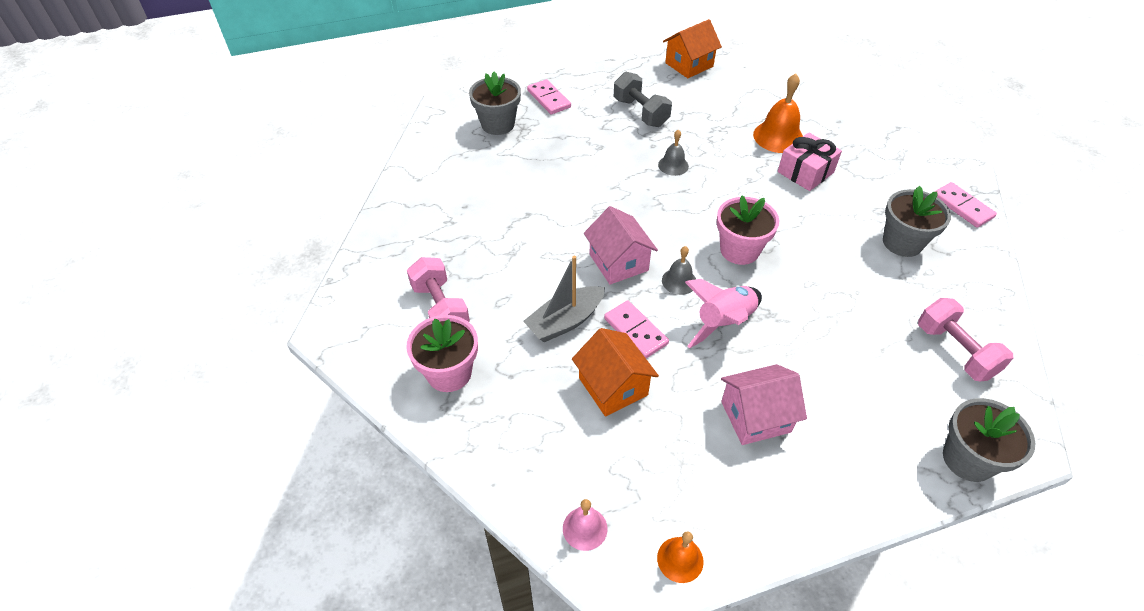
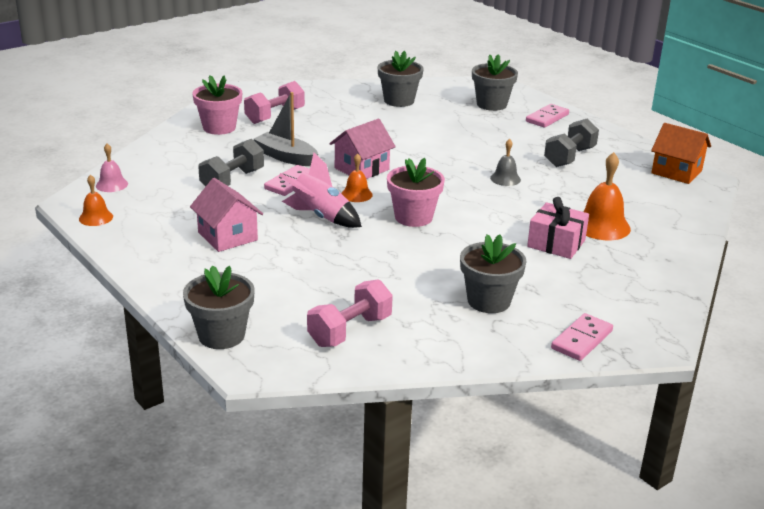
camera: 70 degrees right, 20 degrees down
orange house [572,328,659,416] -> grey dumbbell [198,139,264,187]
grey bell [662,246,696,295] -> orange bell [341,153,373,202]
none -> grey flower pot [377,51,424,107]

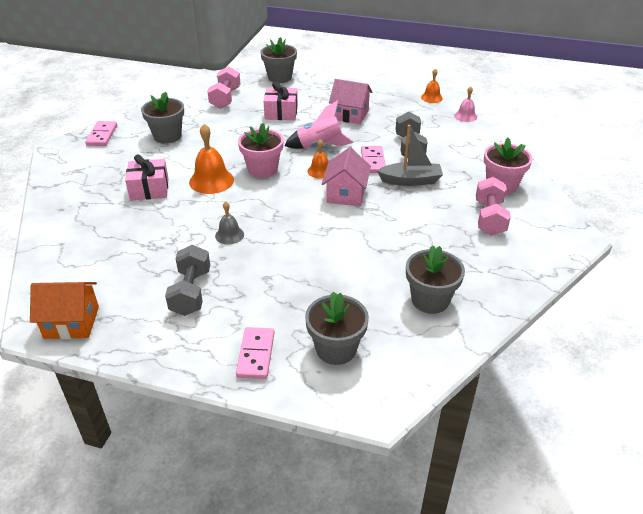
camera: 145 degrees right, 10 degrees up
orange bell [583,152,631,240] -> orange bell moved to [189,124,234,194]
none -> pink gift [263,82,298,120]

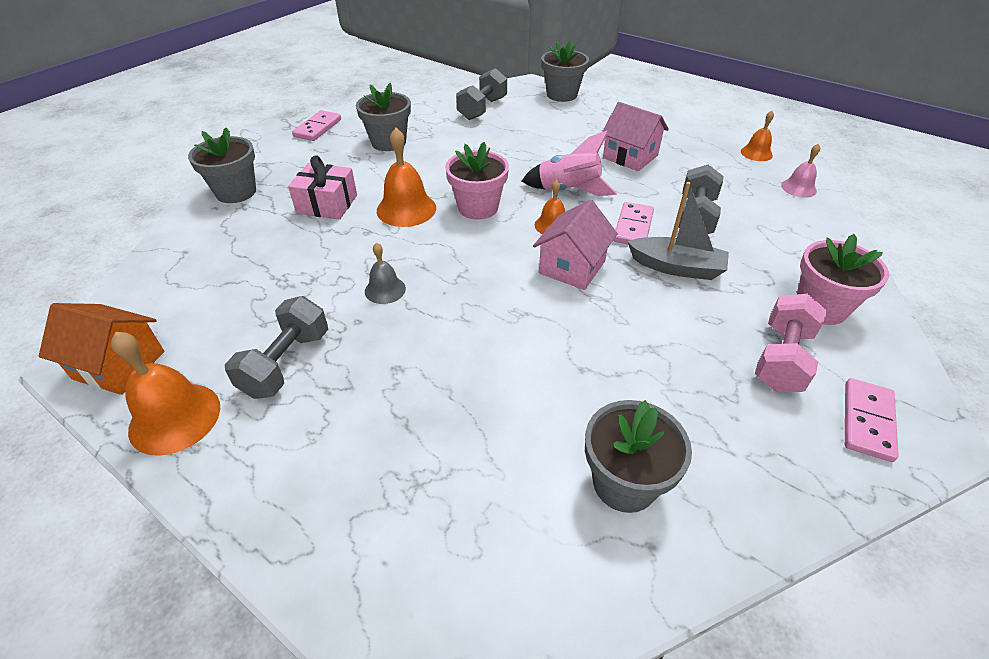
camera: 20 degrees right, 5 degrees up
pink dumbbell [207,66,240,109] -> grey dumbbell [456,68,507,120]
pink domino [236,327,274,379] -> pink domino moved to [845,378,899,462]
pink gift [263,82,298,120] -> none
grey flower pot [305,291,369,365] -> grey flower pot moved to [188,128,256,203]
none -> orange bell [111,332,220,456]

